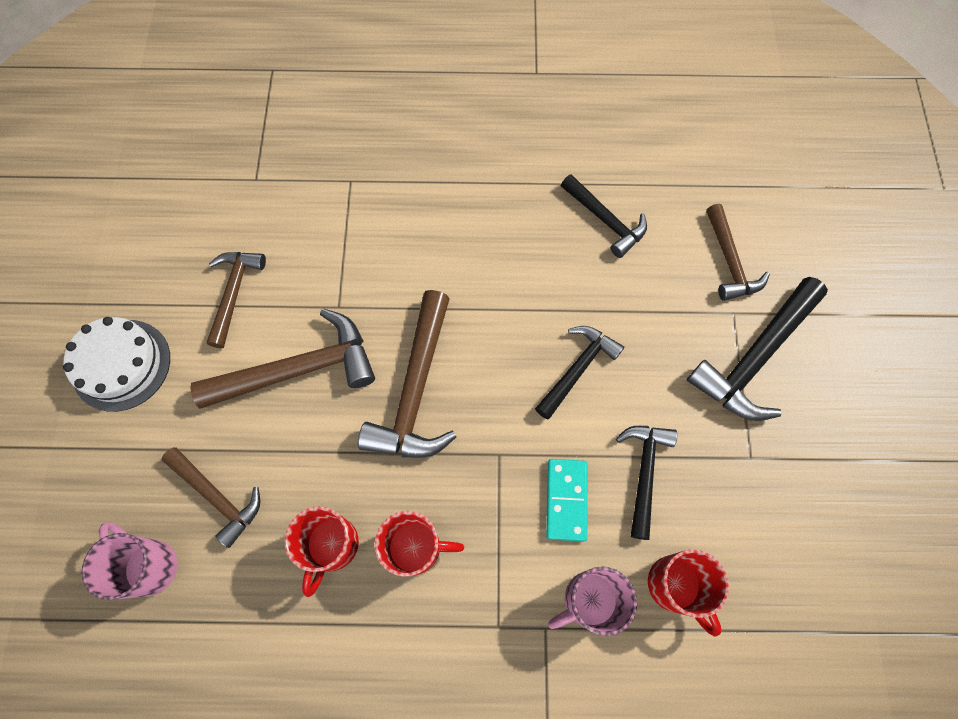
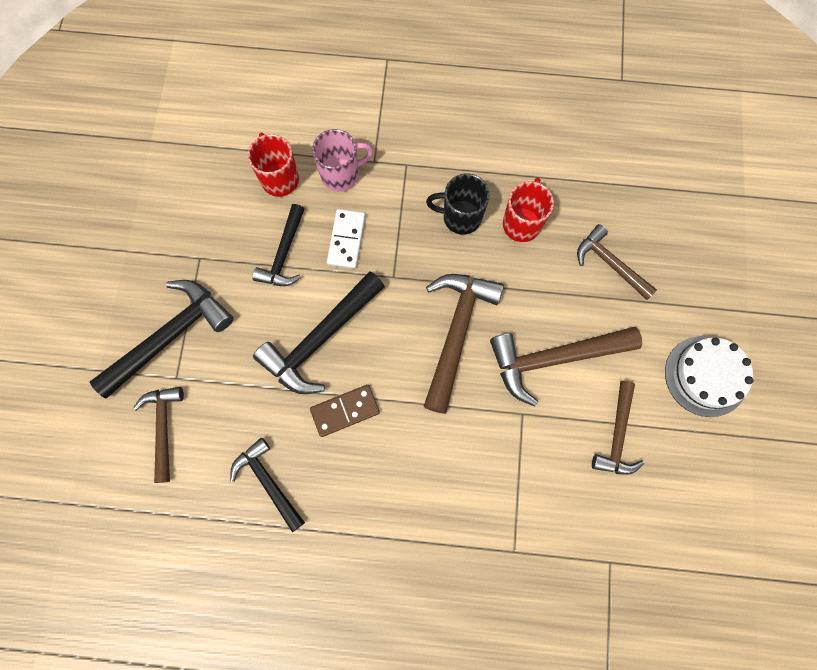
camera: 175 degrees left, 5 degrees up
pink mug [82,522,177,600] -> none
red mug [375,511,464,577] -> black mug [426,174,490,235]
black hammer [535,326,624,420] -> black hammer [253,271,385,394], size x1.59
turquoise domino [546,459,587,542] -> white domino [327,209,366,269]
none -> brown domino [310,385,380,437]

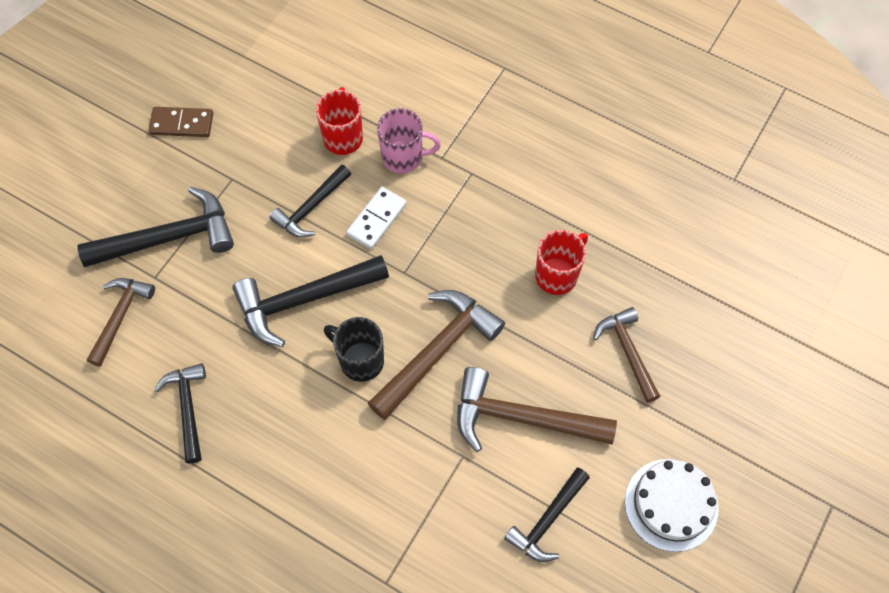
camera: 25 degrees right, 10 degrees down
brown domino [310,385,380,437] -> brown domino moved to [149,107,213,137]
black mug [426,174,490,235] -> black mug moved to [324,317,384,382]
brown hammer [592,381,644,475] -> black hammer [504,468,590,562]

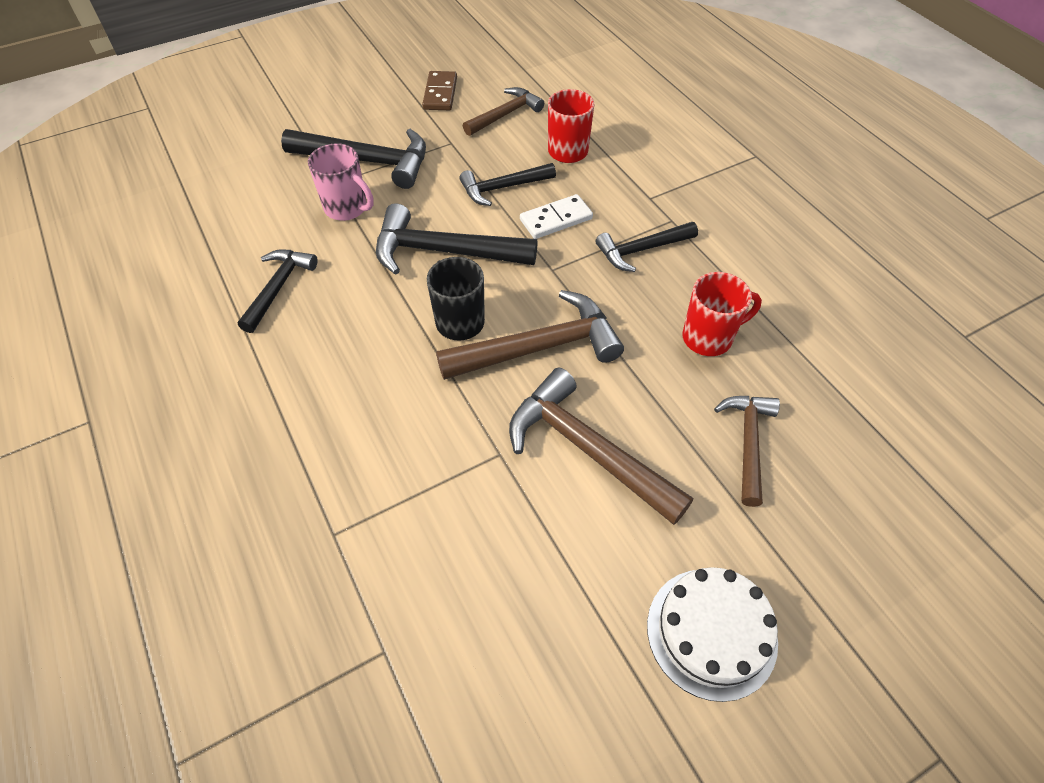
camera: 30 degrees right, 10 degrees down
brown hammer [87,278,155,367] -> brown hammer moved to [463,87,544,136]
brown domino [149,107,213,137] -> brown domino turned 60 degrees clockwise [422,71,457,110]
pink mug [377,108,441,174] -> pink mug moved to [308,143,374,221]
black hammer [504,468,590,562] -> black hammer moved to [596,222,698,272]

